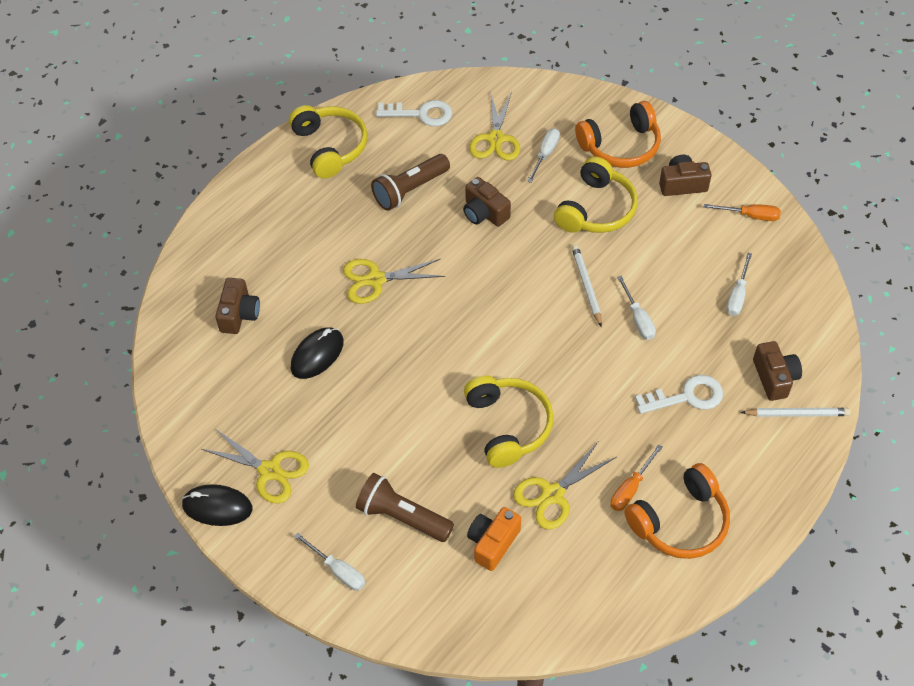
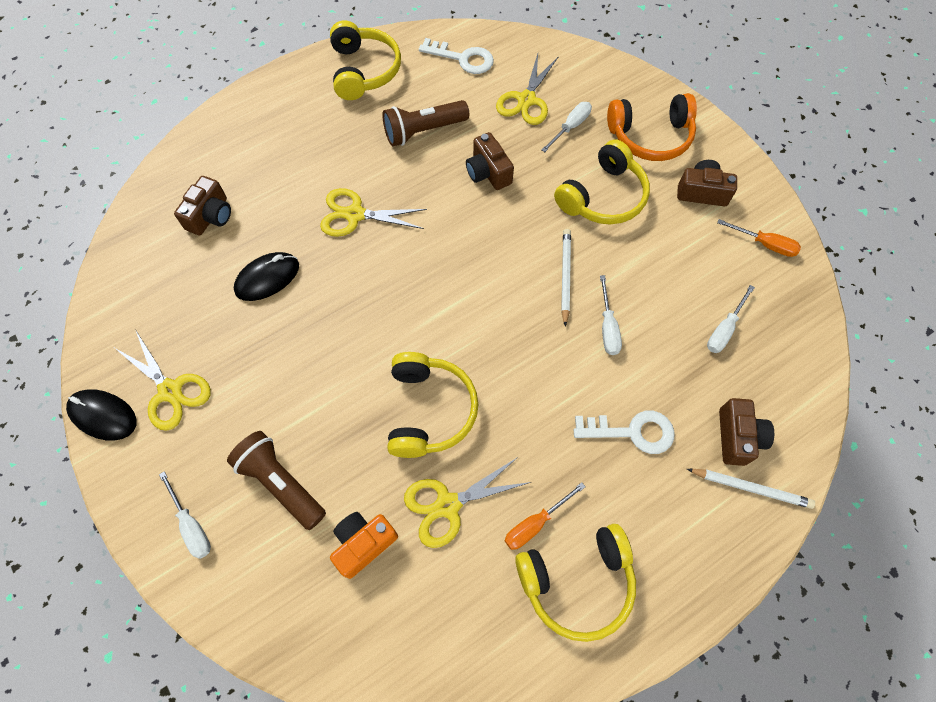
camera: 15 degrees right, 10 degrees up
orange headphones [624,463,730,559] -> yellow headphones [515,524,636,642]

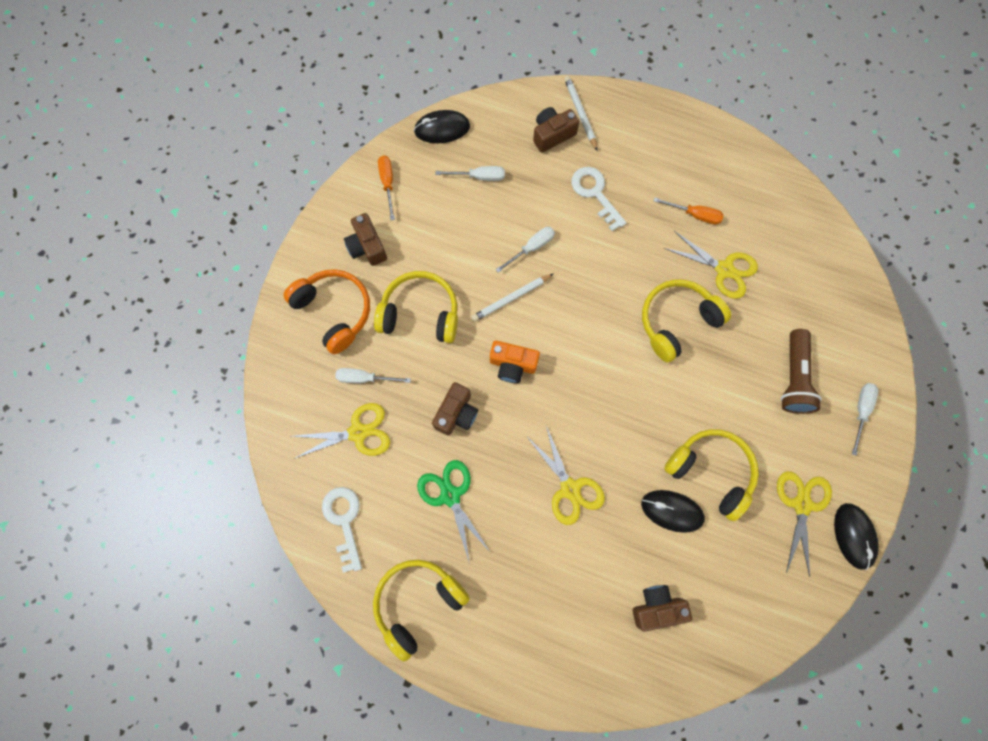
camera: 125 degrees left, 10 degrees up
orange camera [330,512,398,579] -> orange camera moved to [490,341,540,383]
brown flashlight [382,100,469,146] -> green scissors [417,460,491,564]
yellow headphones [515,524,636,642] -> yellow headphones moved to [664,429,759,521]
none -> black mouse [414,110,470,143]

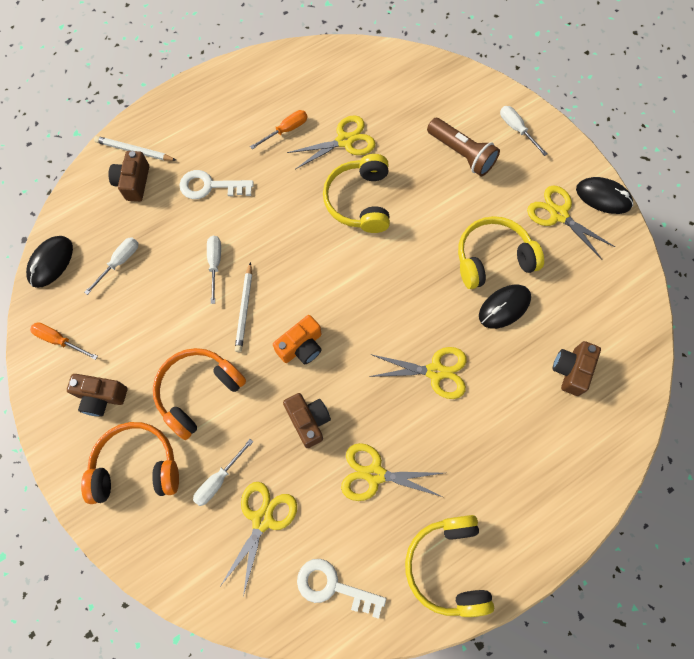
camera: 55 degrees left, 5 degrees down
yellow headphones [374,271,458,343] -> orange headphones [153,348,246,440]
green scissors [417,460,491,564] -> yellow scissors [341,443,443,501]

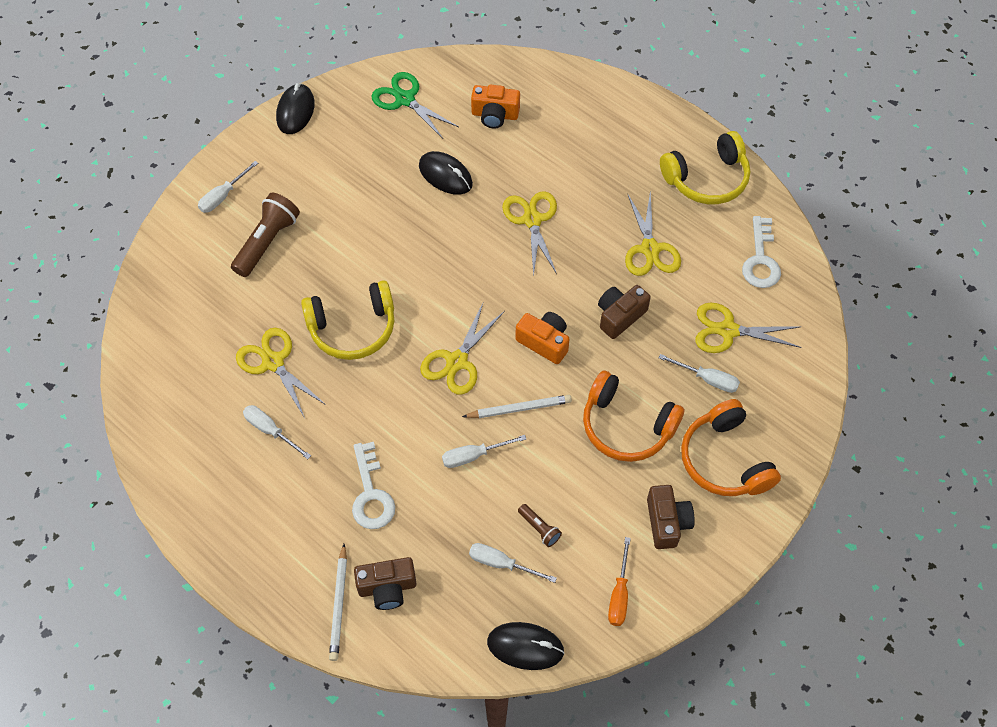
camera: 105 degrees left, 10 degrees down
orange screwdriver [250,110,307,149] -> white screwdriver [243,405,311,459]
yellow headphones [458,216,544,289] -> none
yellow scissors [527,186,615,260] -> yellow scissors moved to [420,301,505,395]
brown camera [553,341,601,396] -> orange camera [471,85,520,129]
none -> green scissors [371,72,459,139]
none -> brown flashlight [518,504,562,547]

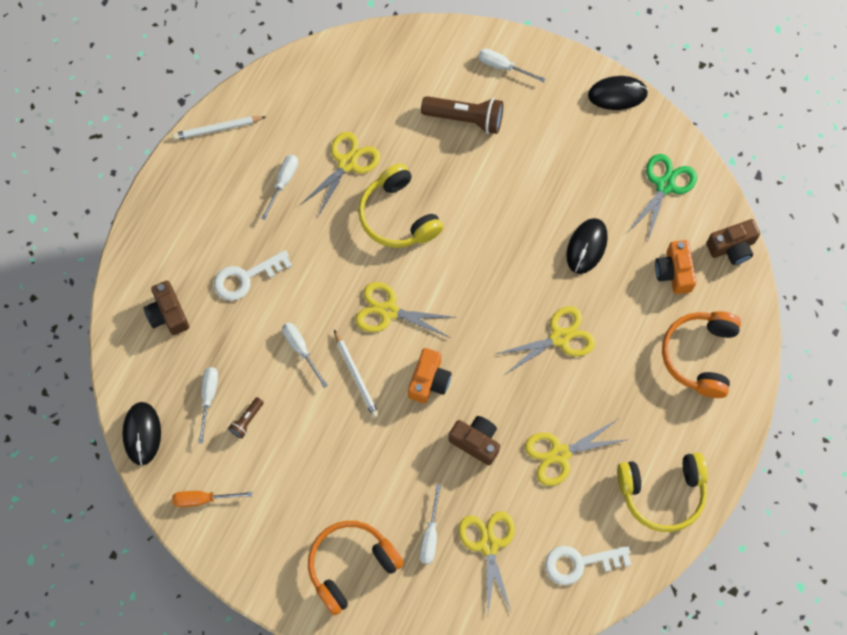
camera: 75 degrees right, 10 degrees up
white pencil [329,544,347,661] -> white pencil moved to [172,116,266,140]
orange headphones [583,371,685,462] -> orange headphones moved to [662,311,741,398]
brown camera [647,485,695,549] -> brown camera moved to [706,219,760,265]
yellow headphones [660,131,750,204] -> yellow headphones turned 60 degrees counterclockwise [617,452,708,532]

